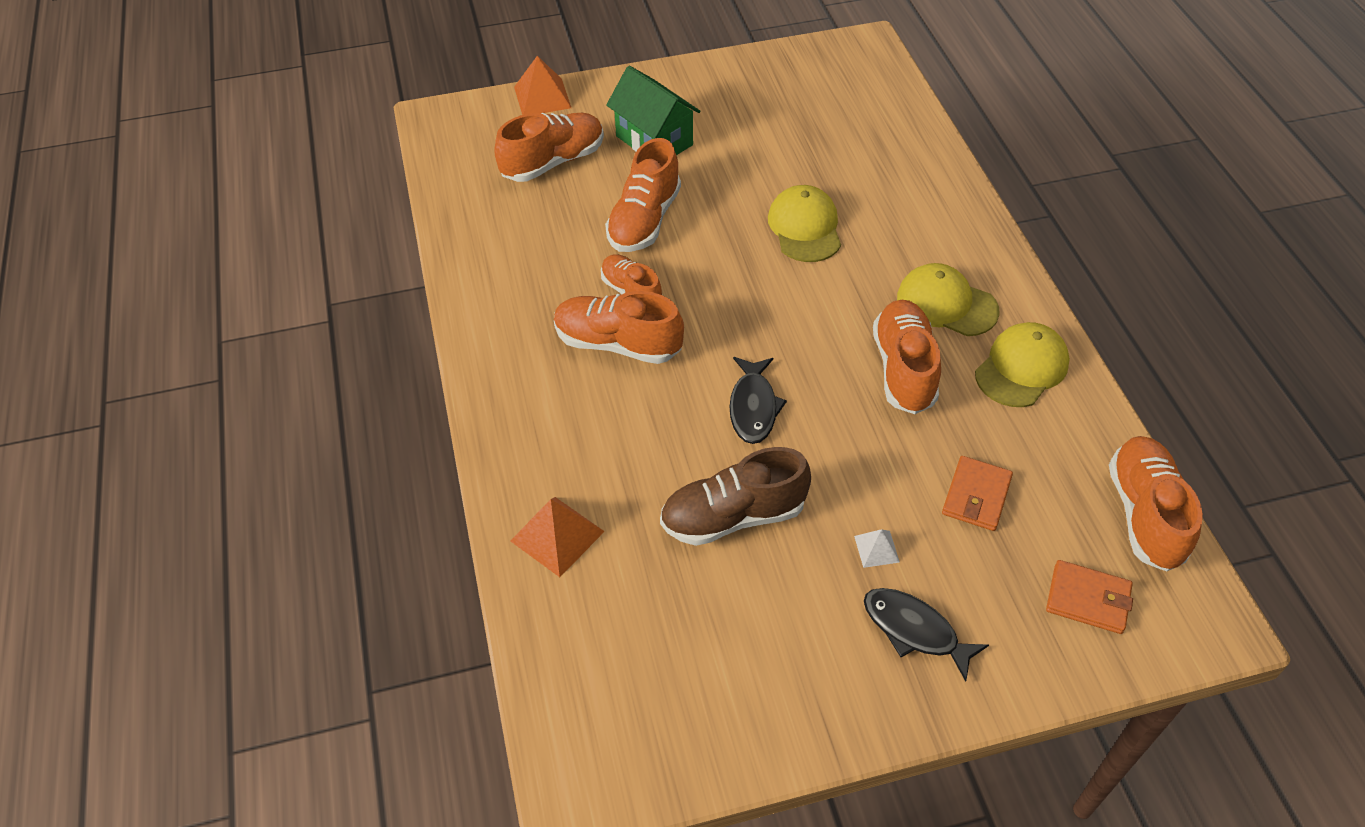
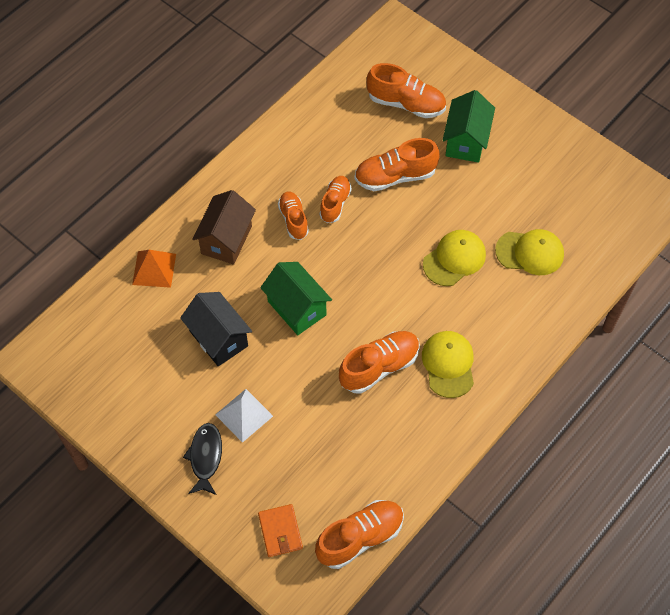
camera: 55 degrees right, 10 degrees up
orange pyramid [514,56,571,115] -> none
orange shoe [554,291,684,364] -> orange shoe [278,191,309,240], size x0.65
brown shoe [660,447,811,546] -> black house [180,292,252,367]
black fish [729,357,787,444] -> green house [260,262,332,335]
white pyramid [854,529,900,568] -> white pyramid [215,389,273,443], size x1.82
orange wallet [942,456,1013,531] -> none
yellow cap [975,322,1070,407] -> yellow cap moved to [495,229,564,275]
none -> brown house [192,190,256,265]

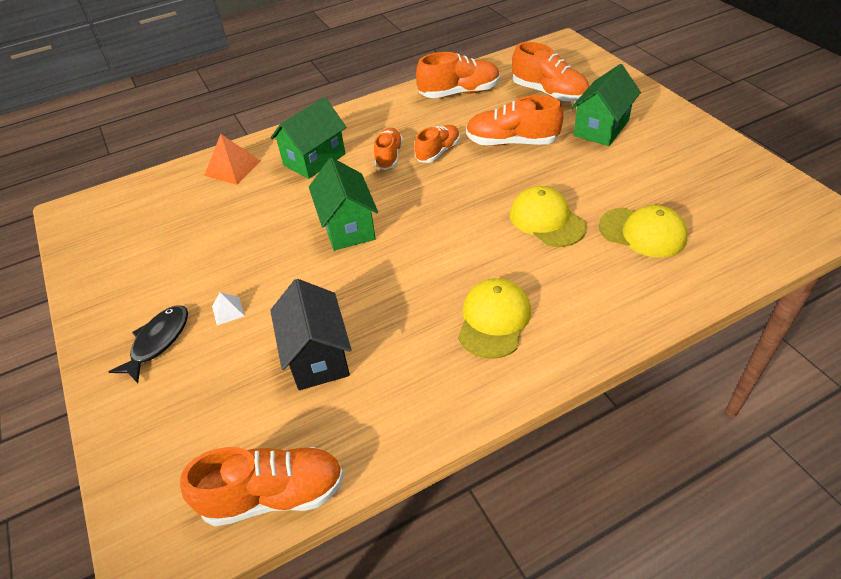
camera: 25 degrees right, 15 degrees down
black house [180,292,252,367] -> black house moved to [270,279,352,390]
brown house [192,190,256,265] -> green house [270,97,346,179]
white pyramid [215,389,273,443] -> white pyramid [212,292,245,325], size x0.55
orange wallet [258,504,303,557] -> none
orange shoe [339,331,420,393] -> orange shoe moved to [416,52,500,98]
yellow cap [423,230,486,286] -> yellow cap turned 105 degrees counterclockwise [510,186,587,247]

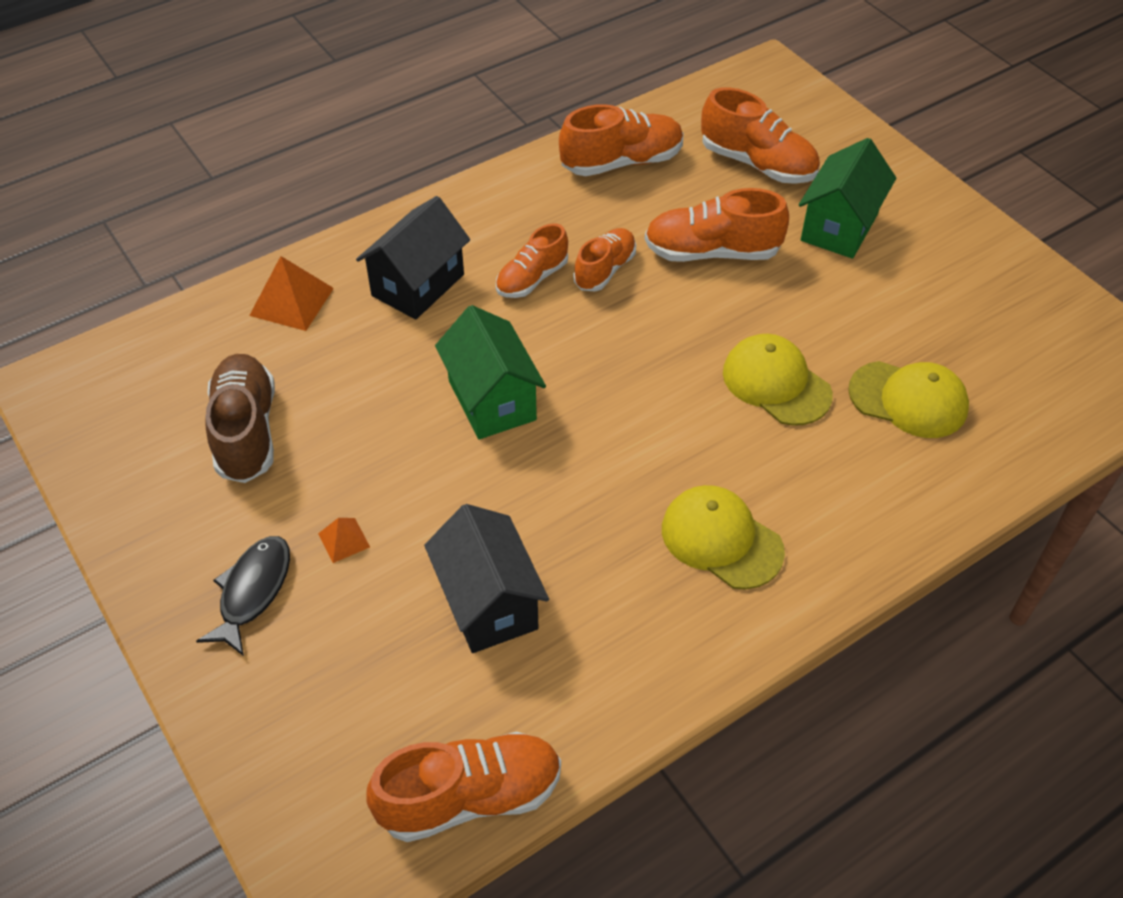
camera: 10 degrees left, 5 degrees up
white pyramid [212,292,245,325] -> orange pyramid [318,518,370,563]
green house [270,97,346,179] -> black house [356,196,470,320]
orange shoe [374,128,403,170] -> orange shoe turned 135 degrees counterclockwise [496,223,568,298]
yellow cap [458,278,531,359] -> yellow cap turned 60 degrees counterclockwise [662,485,785,590]
none -> brown shoe [206,354,275,483]

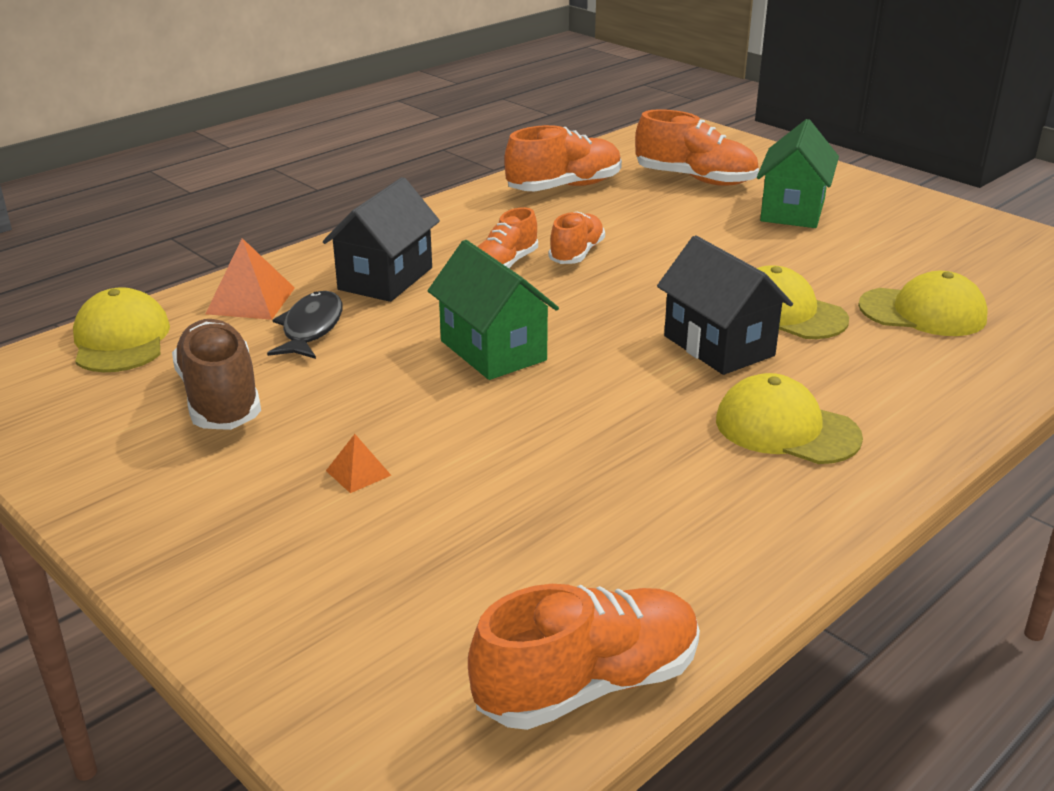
camera: 10 degrees left, 20 degrees down
black fish [196,536,290,656] -> black fish moved to [267,291,343,359]
black house [424,504,549,653] -> black house moved to [657,235,793,375]
orange shoe [645,188,789,262] -> none
none -> yellow cap [73,287,170,372]

